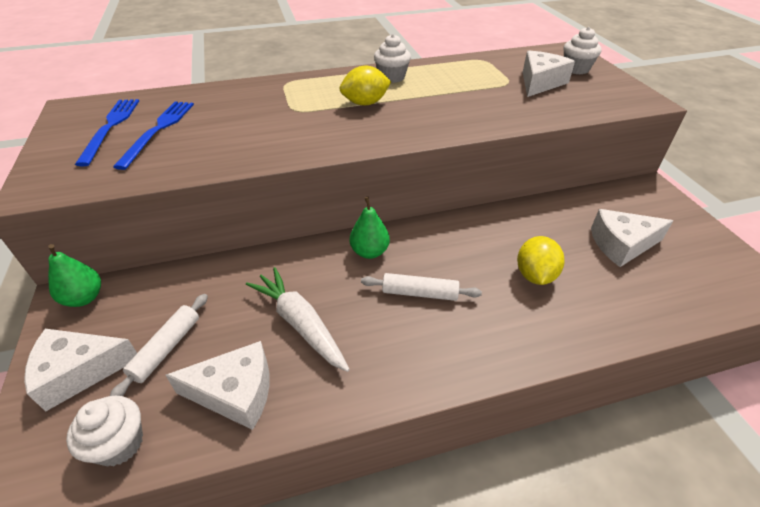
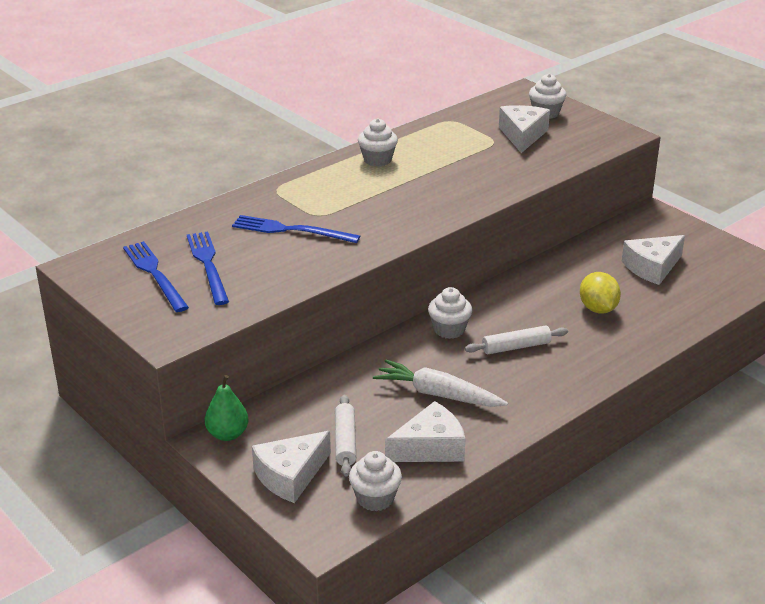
camera: 25 degrees left, 10 degrees down
yellow lemon [340,66,391,105] -> none
green pear [350,197,390,259] -> white cupcake [428,287,472,339]
none -> blue fork [232,215,360,243]

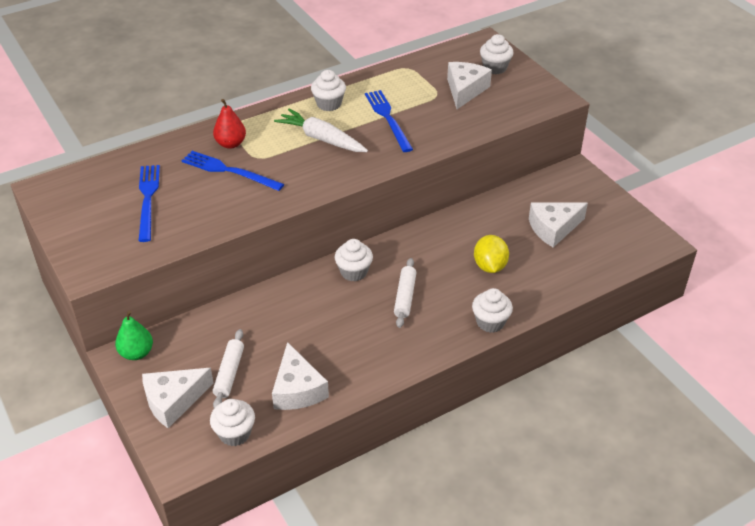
camera: 10 degrees right, 10 degrees up
blue fork [123,241,189,312] -> blue fork moved to [365,90,413,152]
white carrot [373,359,508,407] -> white carrot moved to [274,109,368,152]
white cheese [385,401,465,462] -> white cheese turned 90 degrees clockwise [272,342,329,410]
white rolling pin [465,325,568,354] -> white rolling pin turned 75 degrees counterclockwise [394,258,417,328]
none -> red pear [213,99,246,149]
none -> white cupcake [472,288,513,333]

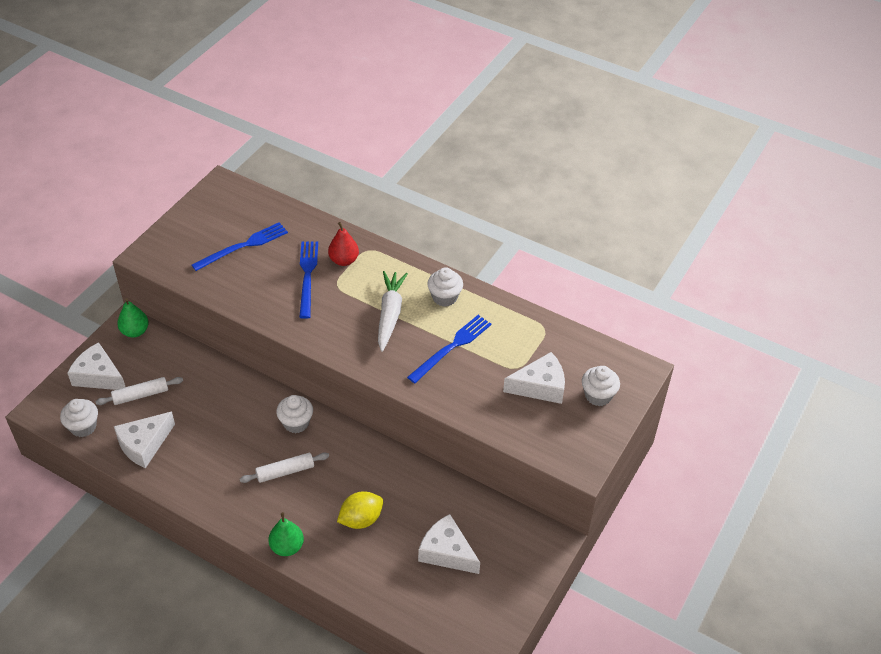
camera: 60 degrees right, 5 degrees up
white cupcake [472,288,513,333] -> green pear [269,512,304,556]

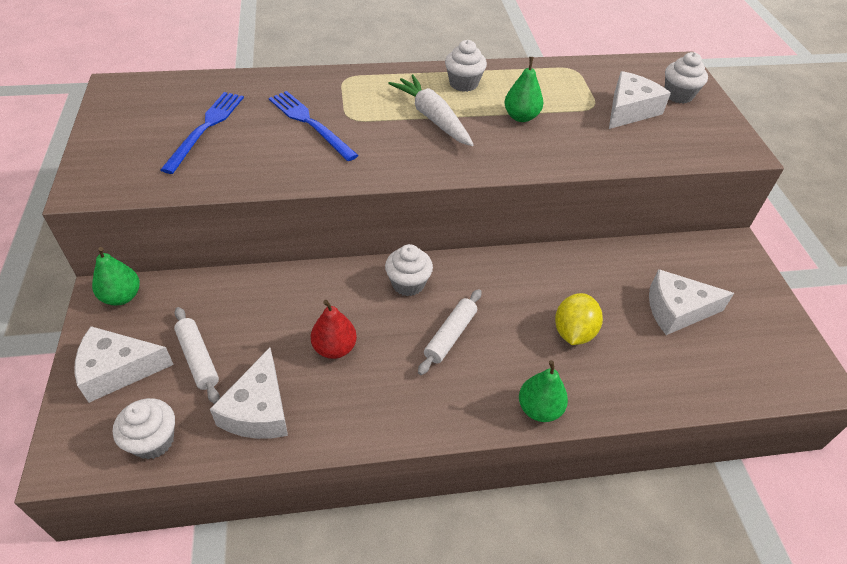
camera: 40 degrees left, 0 degrees up
white rolling pin [95,377,183,405] -> white rolling pin turned 60 degrees counterclockwise [174,307,220,404]
red pear [328,222,359,266] -> red pear moved to [311,300,357,359]
blue fork [407,315,492,383] -> green pear [504,57,543,122]

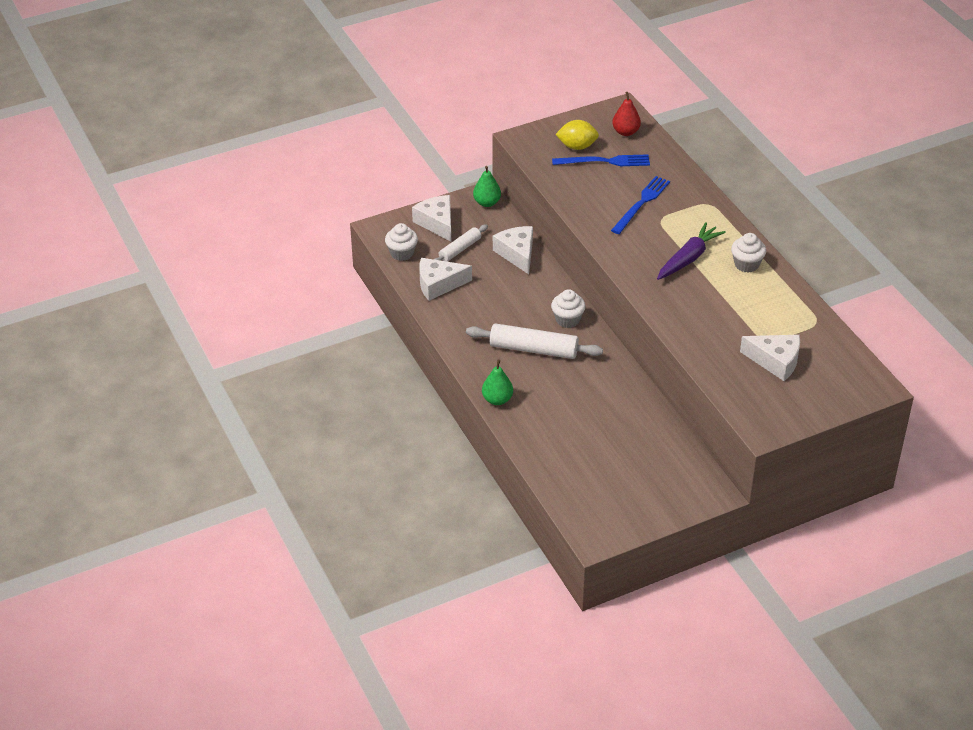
camera: 75 degrees right, 5 degrees down
red pear [311,300,357,359] -> red pear moved to [612,92,641,136]
white carrot [388,75,474,146] -> purple carrot [657,222,726,280]
white rolling pin [418,289,482,375] -> white rolling pin [466,323,603,359], size x1.64
green pear [504,57,543,122] -> none
yellow lemon [555,293,603,345] -> yellow lemon moved to [555,120,599,150]
white cheese [649,269,734,335] -> white cheese moved to [493,226,533,274]
white cupcake [665,52,708,104] -> none

